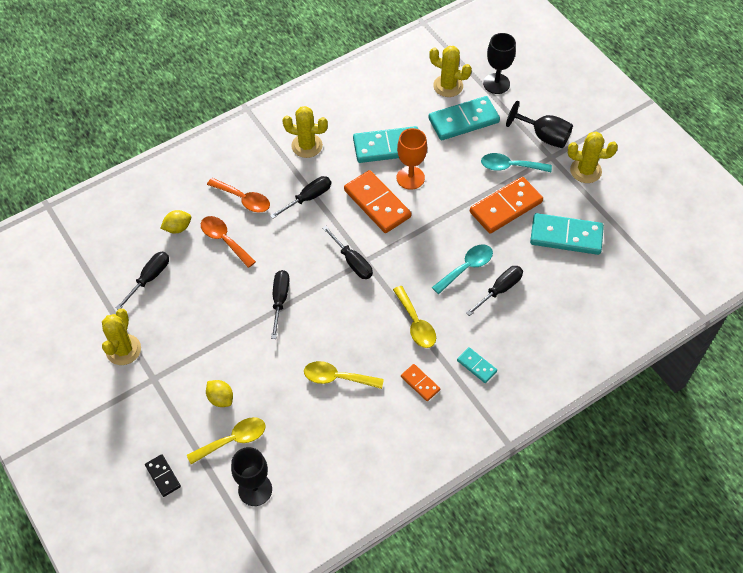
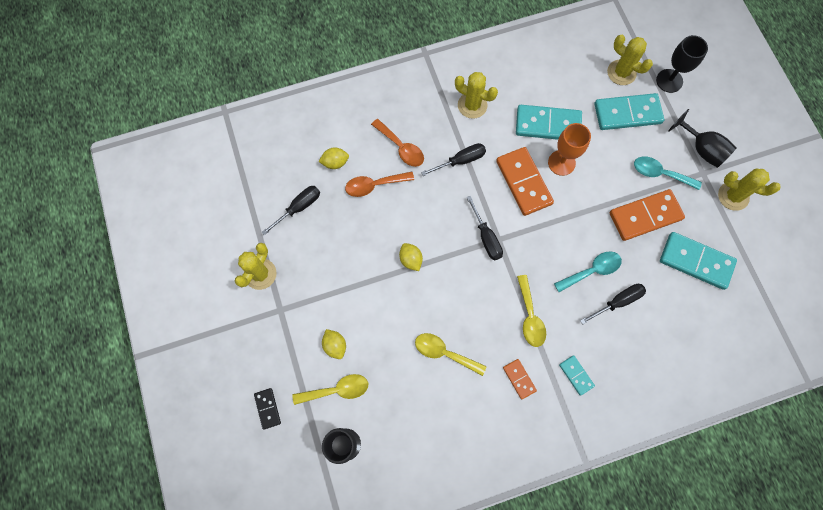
camera: 15 degrees right, 15 degrees up
orange spoon [201,216,256,268] -> orange spoon turned 75 degrees counterclockwise [345,172,414,197]
black screwdriver [271,270,290,339] -> yellow lemon [399,243,423,271]

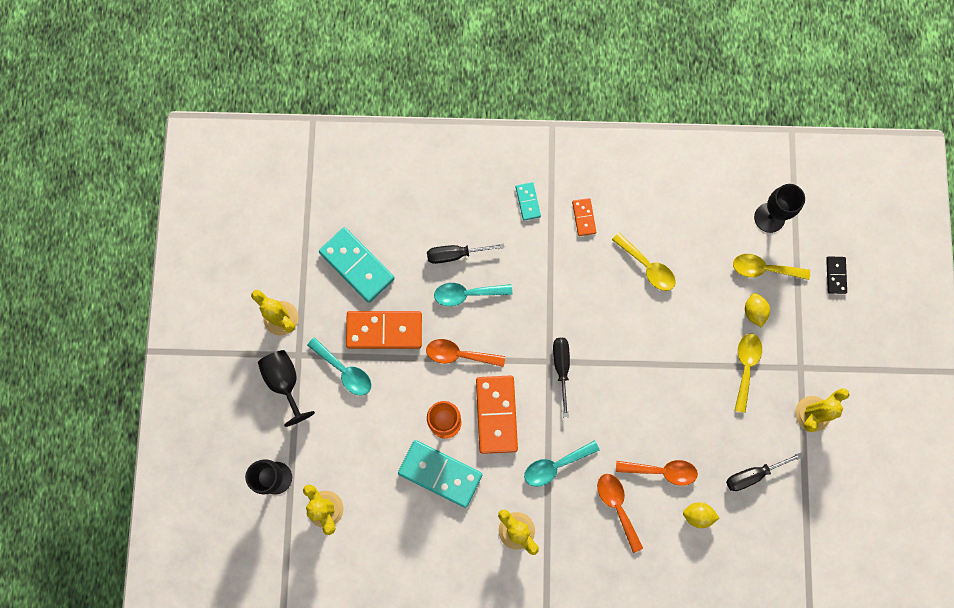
camera: 160 degrees left, 5 degrees up
yellow lemon [399,243,423,271] -> none
black screwdriver [421,143,486,176] -> turquoise spoon [524,440,600,487]
yellow spoon [517,275,546,347] -> yellow spoon moved to [734,334,762,413]
turquoise domino [594,93,664,130] -> none
none -> orange spoon [426,339,505,367]

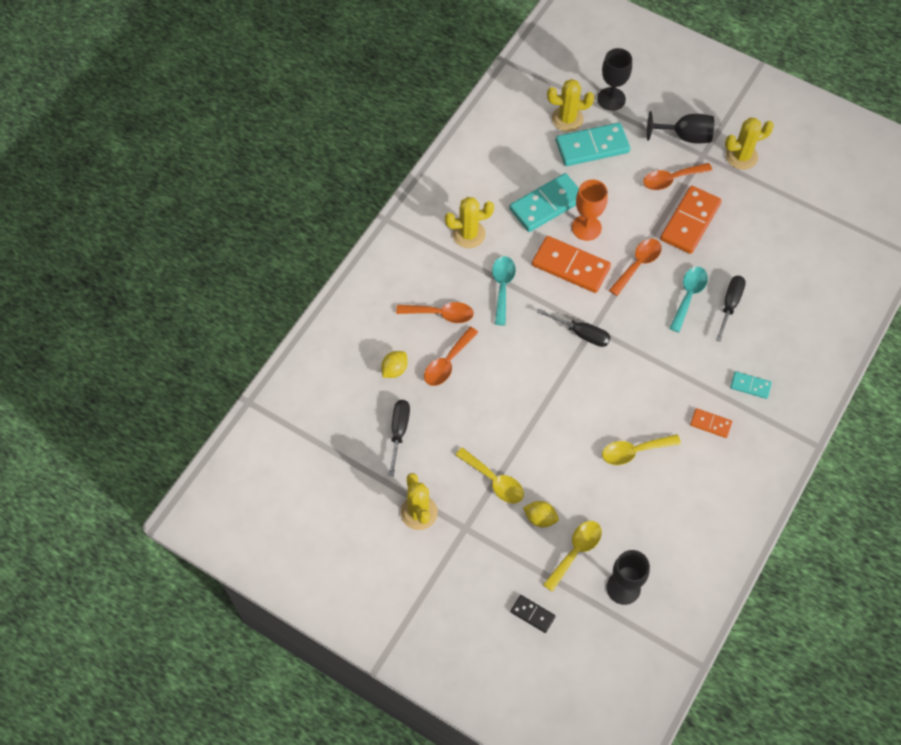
camera: 120 degrees right, 15 degrees down
turquoise spoon [307,337,372,396] -> orange spoon [643,163,712,190]
turquoise domino [319,227,395,303] -> turquoise domino moved to [556,123,630,166]

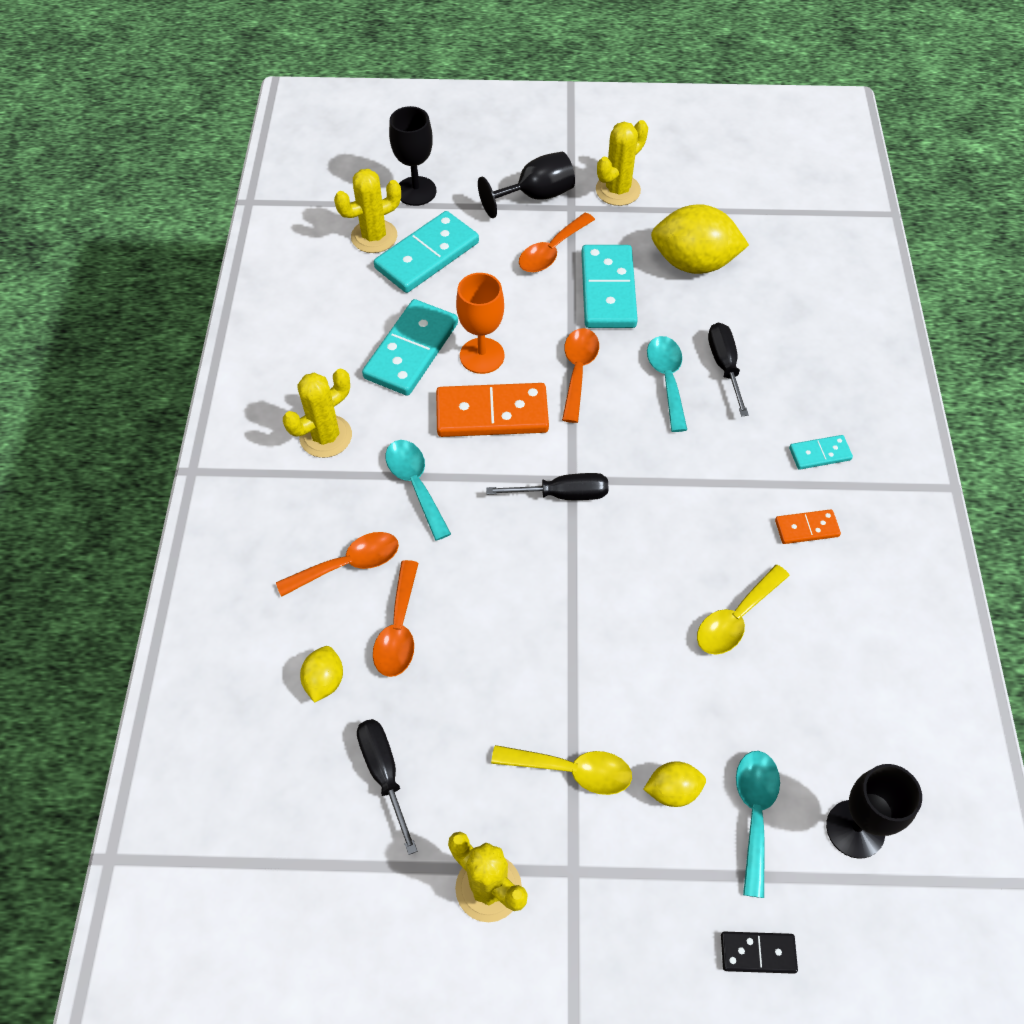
camera: 30 degrees left, 5 degrees down
yellow spoon [543,521,602,592] -> turquoise spoon [736,751,780,898]
orange domino [660,186,722,254] -> turquoise domino [581,245,638,328]
none -> yellow lemon [651,204,749,274]

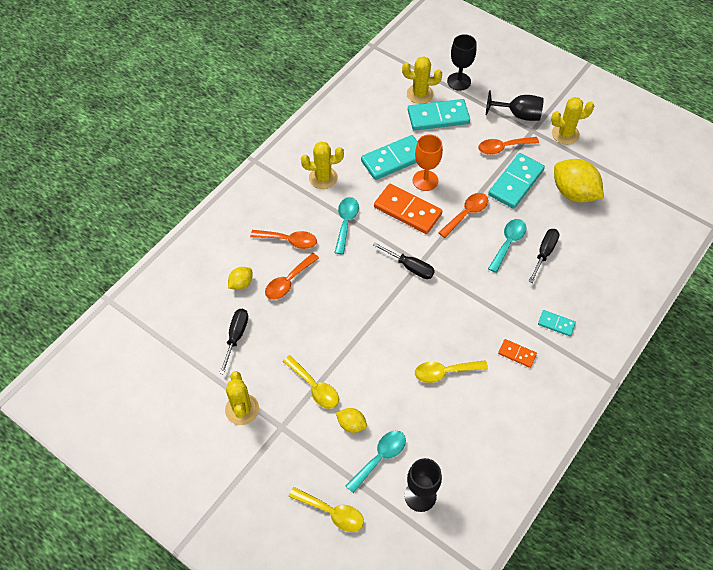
camera: 35 degrees right, 0 degrees up
black domino [721,932,798,974] -> yellow spoon [288,487,364,532]

